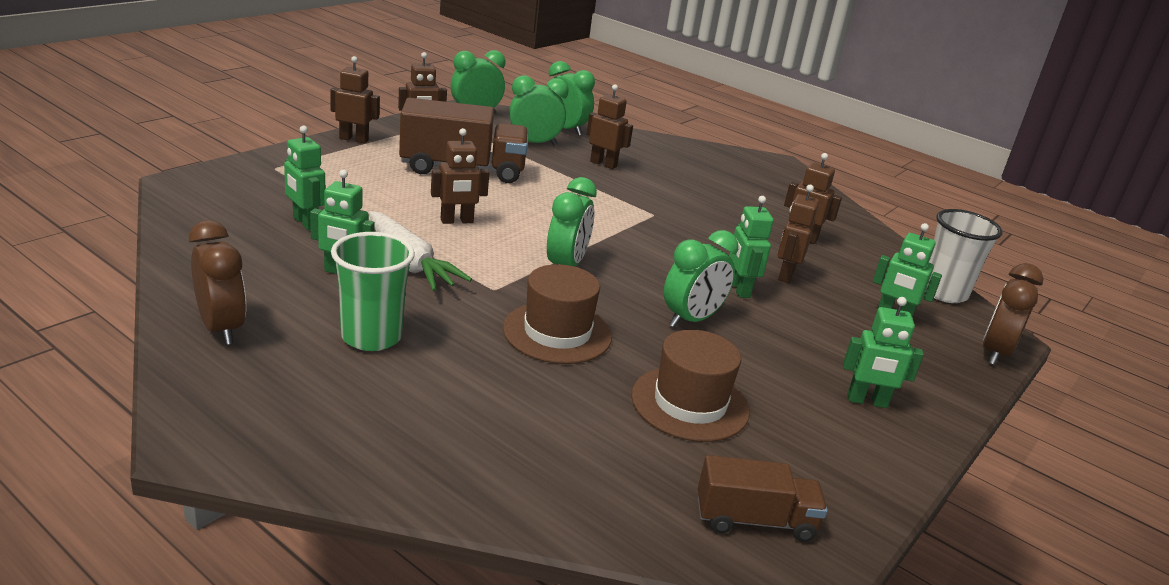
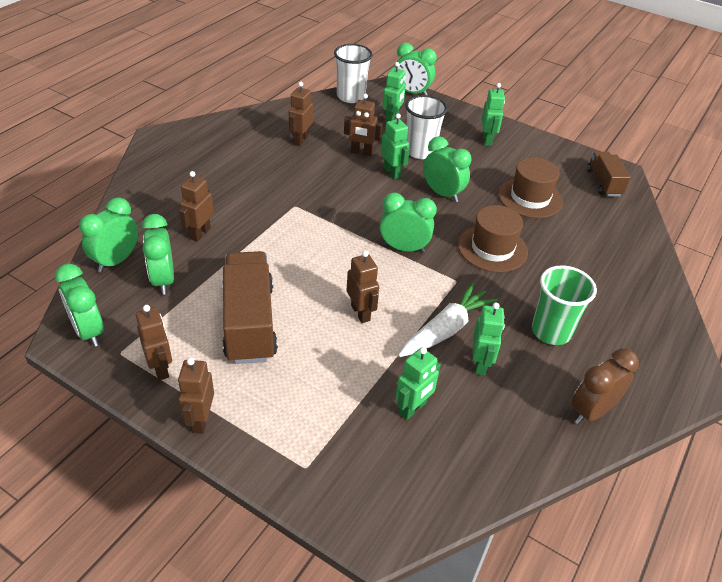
camera: 95 degrees left, 15 degrees up
green robot [729,196,774,298] -> green robot turned 105 degrees counterclockwise [381,113,410,179]
brown clock [983,263,1043,365] -> green clock [394,43,437,95]
none -> white cup [405,95,448,159]

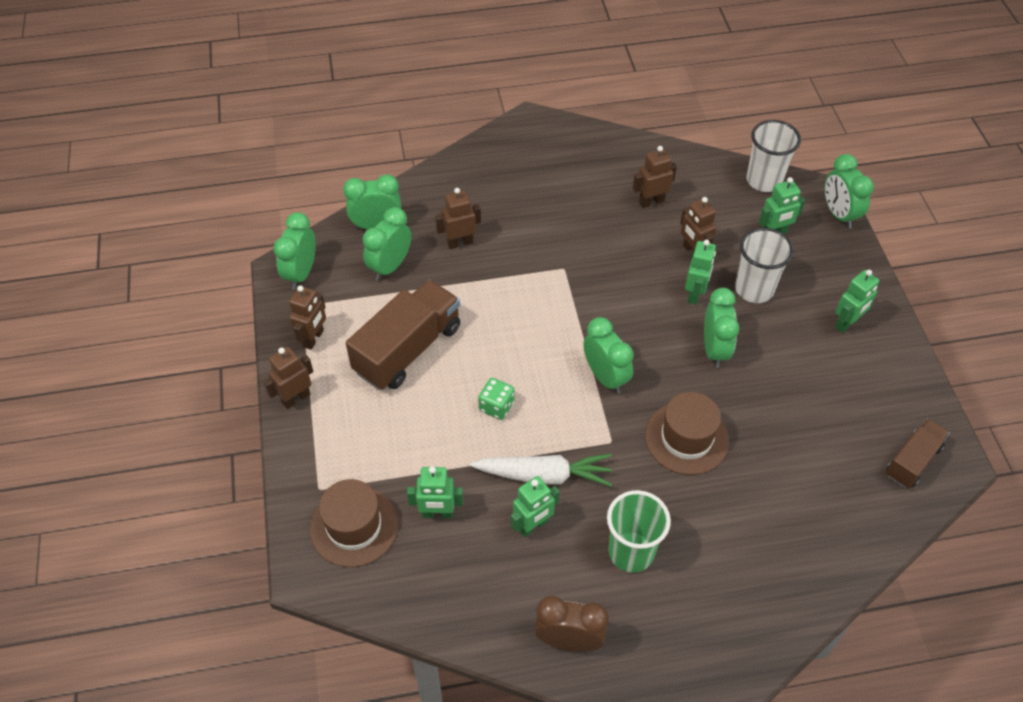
camera: 50 degrees right, 10 degrees up
brown robot [347,251,379,323] -> green dice [478,378,515,420]
brown hat [498,157,563,218] -> brown hat moved to [310,479,398,567]

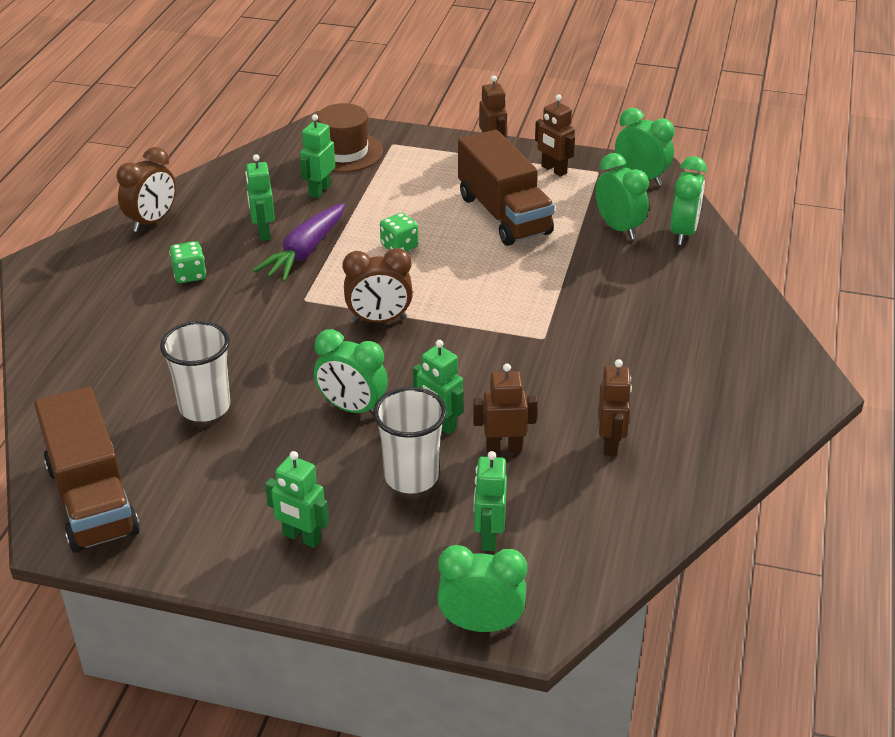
camera: 115 degrees right, 15 degrees down
brown robot [435,188,481,249] -> none
white carrot [470,454,613,487] -> purple carrot [253,203,345,282]
green clock [583,317,634,394] -> brown clock [343,248,413,323]
green cup [607,490,671,573] -> green dice [169,241,206,283]
brown hat [645,392,729,475] -> none
white cup [746,120,801,192] -> white cup moved to [160,321,230,422]
green robot [835,270,879,333] -> green robot turned 45 degrees counterclockwise [265,451,329,548]
brown truck [886,418,950,488] -> brown truck [34,386,140,553], size x1.73

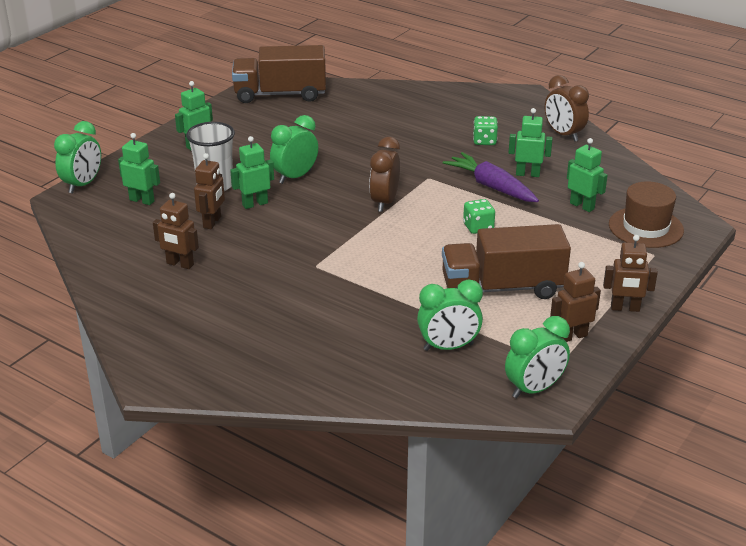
camera: 110 degrees right, 5 degrees down
white cup [160,321,230,422] -> none
green clock [670,156,707,245] -> none

